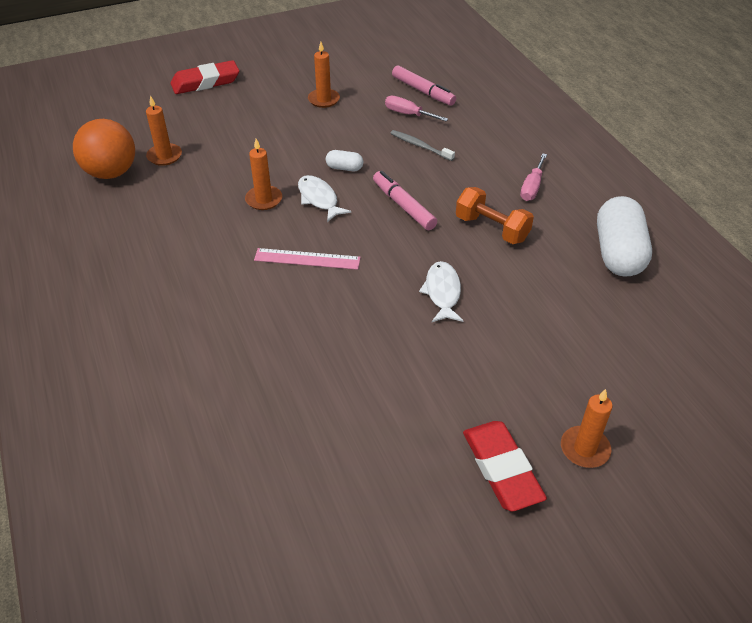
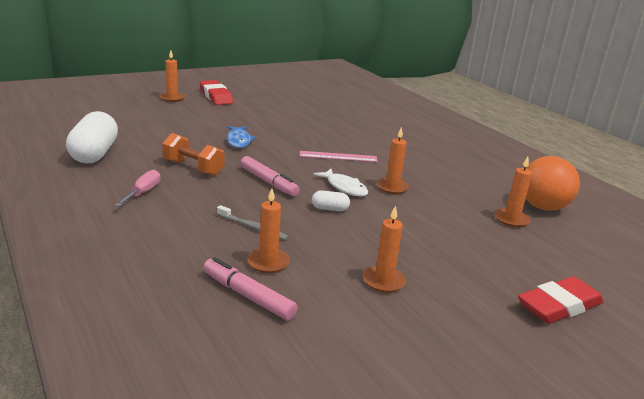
camera: 170 degrees right, 20 degrees down
pink screwdriver [385,96,448,121] -> orange candle [247,188,290,273]
white fish [419,261,463,322] -> blue fish [227,126,256,148]

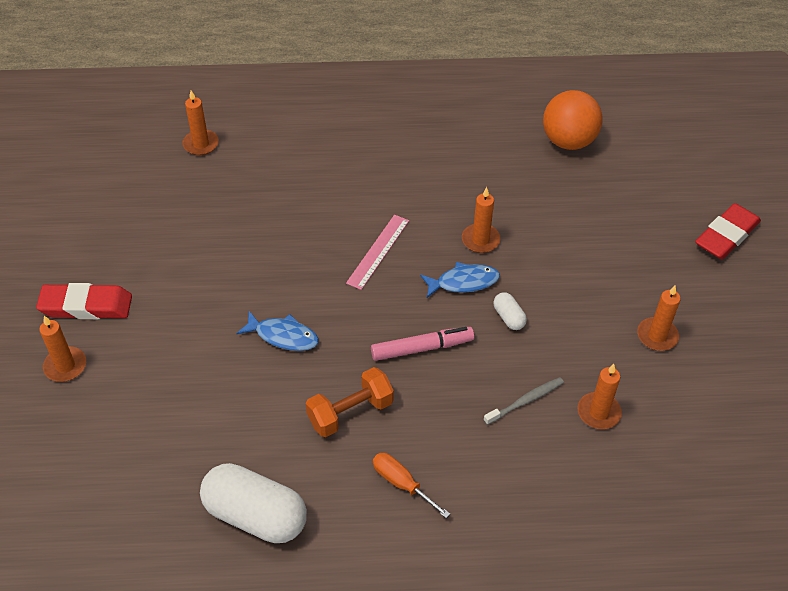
camera: 60 degrees left, 25 degrees up
pink screwdriver [115,170,160,206] -> orange screwdriver [373,453,450,518]
pink marker [203,257,298,320] -> none
white capsule [312,190,350,211] -> white capsule turned 60 degrees counterclockwise [494,293,527,330]
white fish [314,169,368,197] -> blue fish [420,262,500,298]
orange candle [495,157,532,227] -> orange candle moved to [182,90,219,155]
red eraser [518,277,604,324] -> red eraser turned 45 degrees clockwise [695,203,761,259]

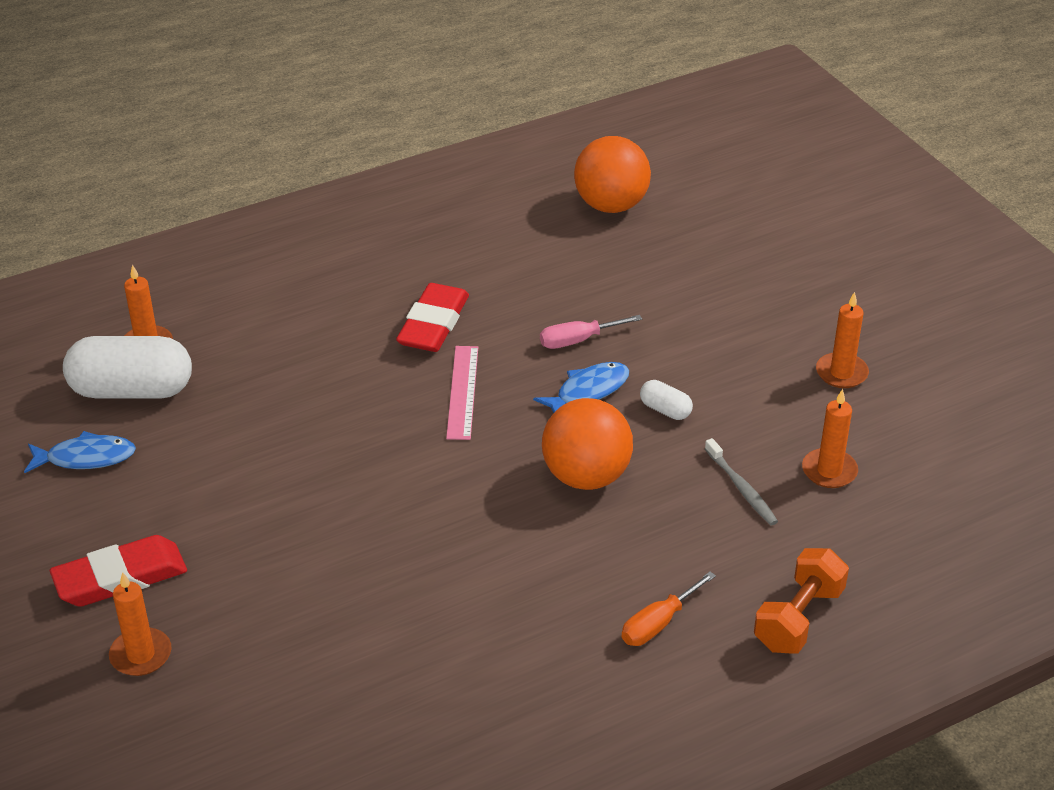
camera: 25 degrees left, 10 degrees down
white capsule [200,463,307,543] -> white capsule moved to [63,336,192,399]
blue fish [236,311,319,351] -> blue fish moved to [24,431,136,473]
orange dumbbell [306,367,394,437] -> orange dumbbell moved to [754,548,849,654]
pink marker [371,327,474,361] -> orange ball [542,398,633,490]
orange screwdriver [373,453,450,518] -> orange screwdriver turned 60 degrees counterclockwise [622,572,716,646]
orange candle [462,187,501,253] -> pink screwdriver [540,315,642,349]
grey toothbrush [483,377,564,425] -> grey toothbrush turned 120 degrees clockwise [705,438,778,525]
red eraser [695,203,761,259] -> red eraser moved to [396,283,469,352]

